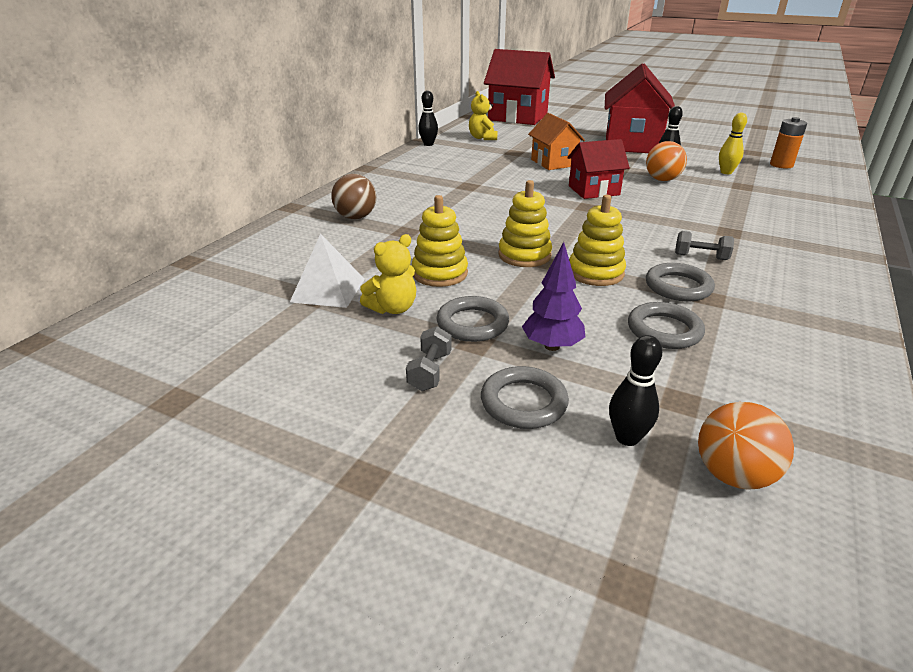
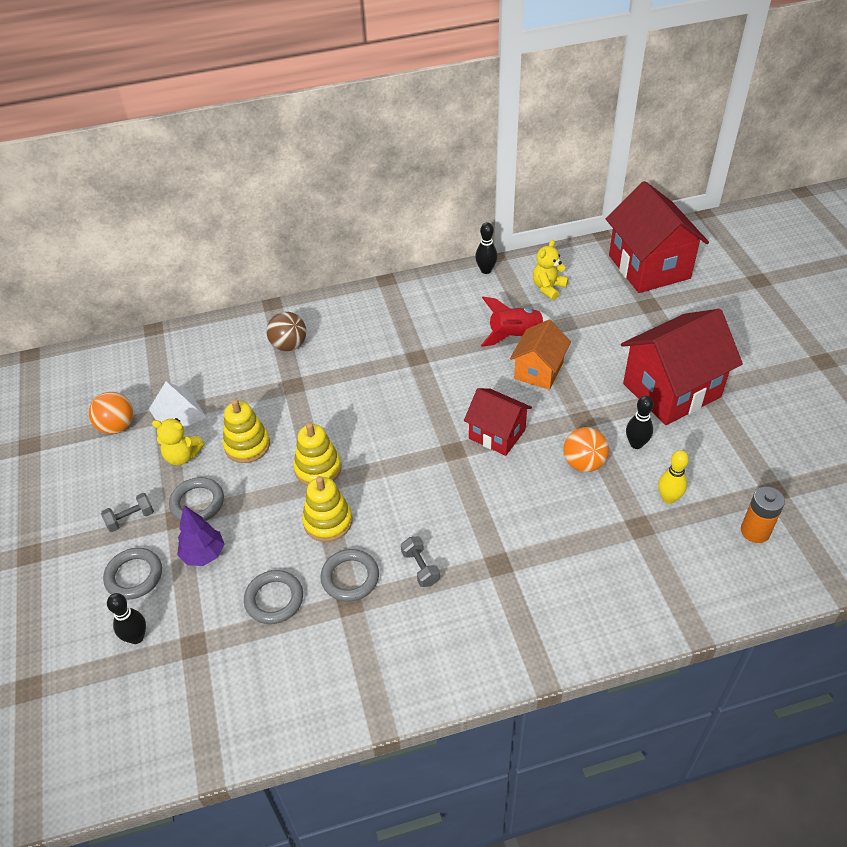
camera: 50 degrees right, 15 degrees up
orange ball [698,402,794,490] -> orange ball moved to [89,392,134,434]
none -> red rocket [481,297,553,347]

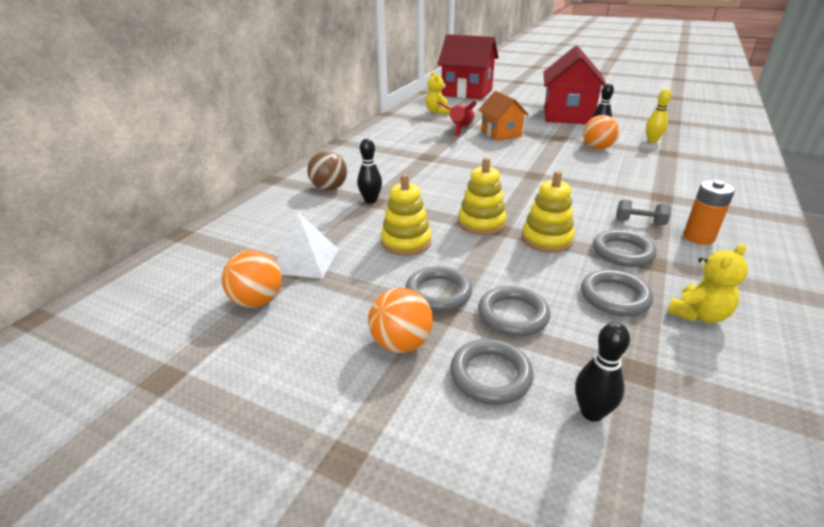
camera: 50 degrees left, 15 degrees down
grey dumbbell [101,493,154,532] -> orange ball [368,288,433,353]
yellow teddy bear [152,418,205,465] -> yellow teddy bear moved to [667,244,748,323]
purple tree [177,505,224,566] -> grey ring [478,286,550,337]
red house [464,388,532,456] -> none
black bowling pin [475,222,498,274] -> black bowling pin moved to [357,138,382,204]
orange battery [741,487,785,543] -> orange battery moved to [683,180,735,245]

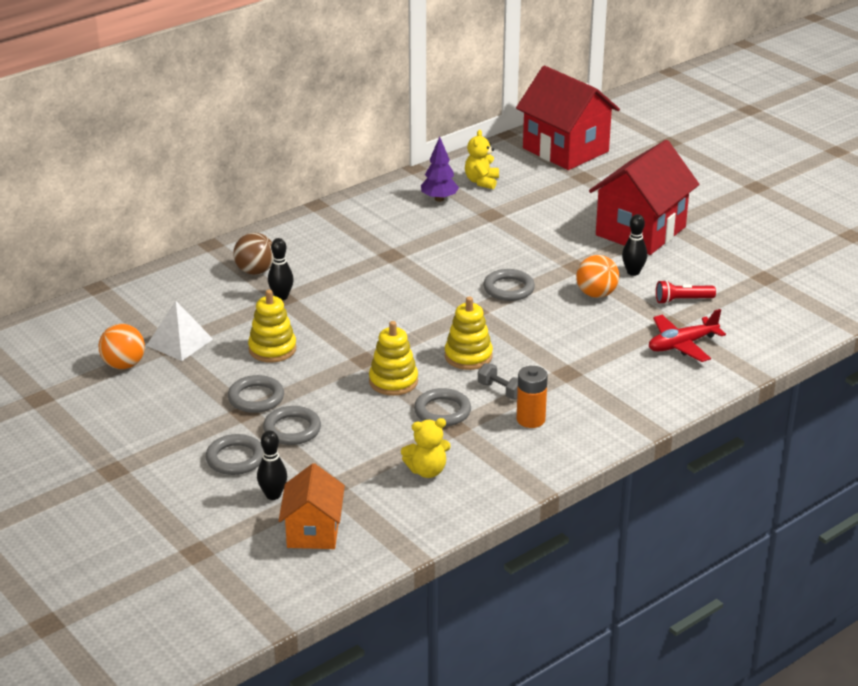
camera: 25 degrees right, 0 degrees up
orange ball [368,288,433,353] -> none
red rocket [437,100,477,137] -> none
yellow stacking toy [458,157,506,235] -> yellow stacking toy moved to [445,297,493,370]
orange house [479,91,529,141] -> orange house moved to [279,463,345,549]
grey ring [581,270,653,316] -> grey ring moved to [483,269,535,301]
yellow bowling pin [646,89,672,142] -> red flashlight [656,280,716,304]
none -> purple tree [421,137,459,202]
none -> red plane [649,309,726,362]

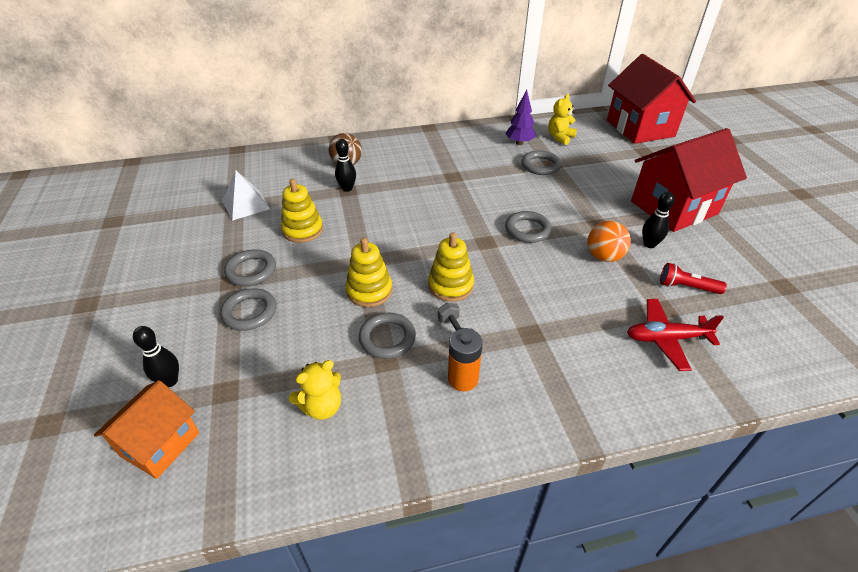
camera: 25 degrees right, 10 degrees up
orange ball [99,324,145,369] -> none
grey ring [206,434,264,475] -> grey ring moved to [522,150,561,175]
yellow teddy bear [401,418,451,478] -> yellow teddy bear turned 45 degrees counterclockwise [289,360,341,420]

